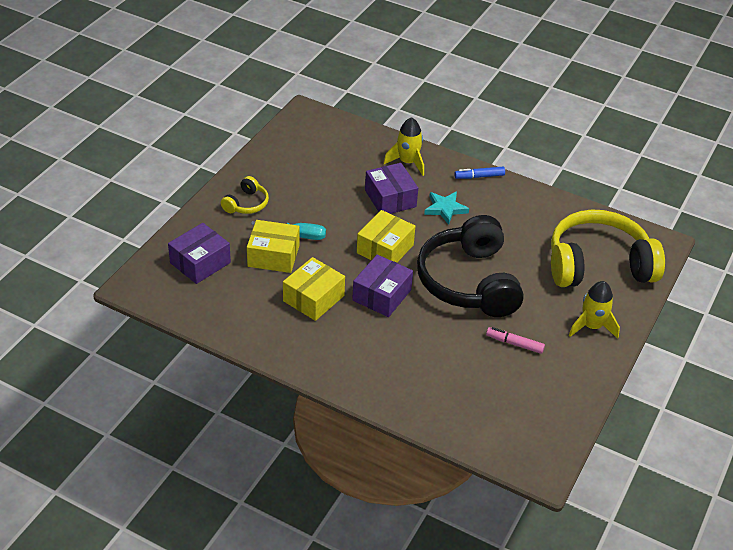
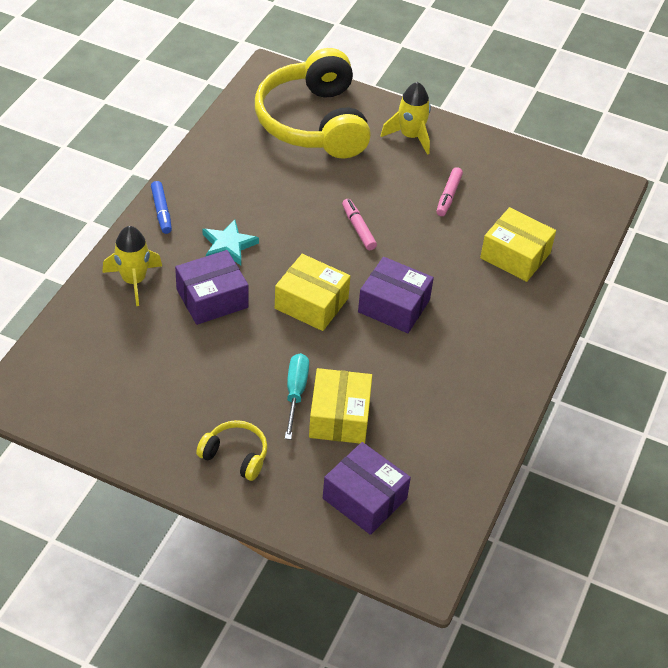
camera: 95 degrees left, 5 degrees up
yellow box [283,257,345,321] -> yellow box moved to [480,207,556,282]
black headphones [417,215,524,317] -> pink marker [342,199,377,250]

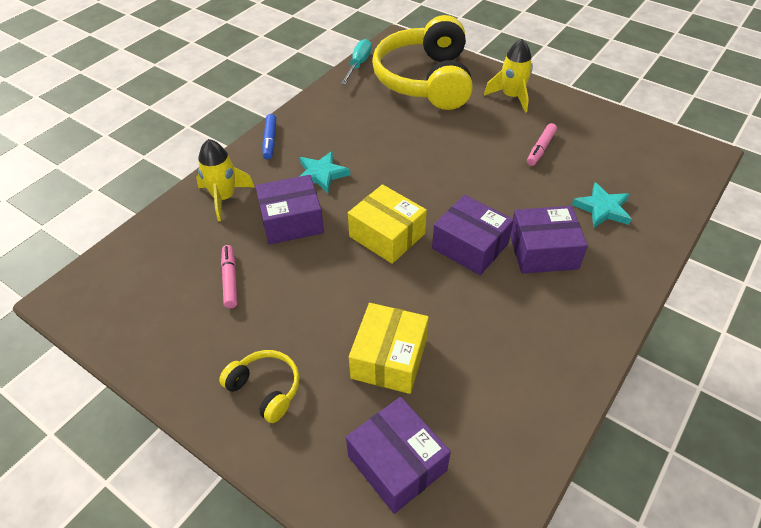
camera: 15 degrees right, 0 degrees up
turquoise screwdriver [285,353,309,440] -> turquoise screwdriver moved to [341,39,372,85]
pink marker [342,199,377,250] -> pink marker moved to [221,245,237,308]
yellow box [480,207,556,282] -> turquoise star [572,182,631,228]
none -> purple box [510,206,588,274]

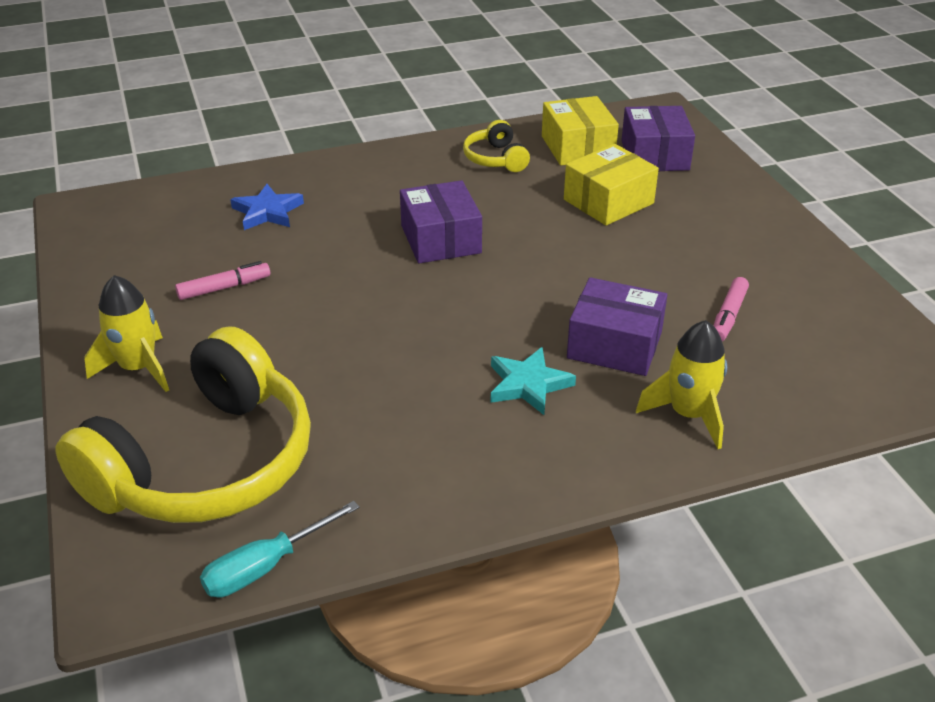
camera: 145 degrees left, 10 degrees down
yellow headphones [219,350,300,423] -> yellow headphones moved to [463,120,530,172]
blue marker [263,114,276,159] -> none
yellow box [348,184,427,264] -> yellow box moved to [542,96,619,166]
purple box [510,206,588,274] -> none
turquoise star [572,182,631,228] -> blue star [230,184,304,230]

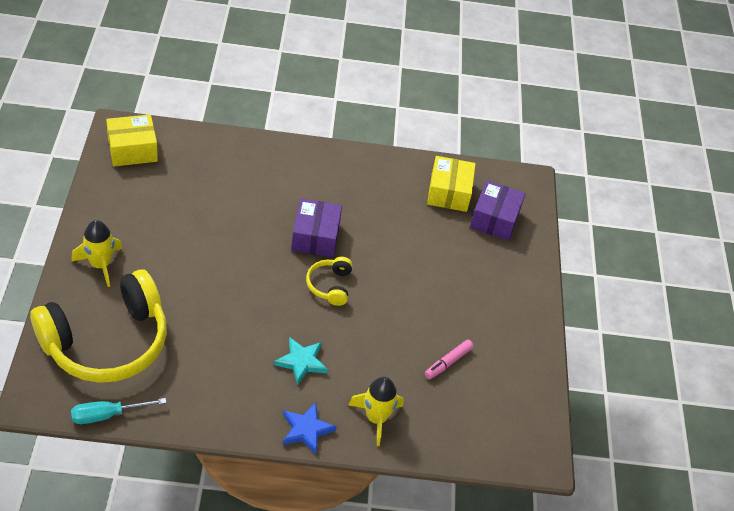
camera: 15 degrees right, 10 degrees up
pink marker [175,261,270,300] -> none
blue star [230,184,304,230] -> blue star moved to [283,403,337,455]
yellow headphones [463,120,530,172] -> yellow headphones moved to [306,257,353,306]
yellow box [564,144,659,226] -> yellow box moved to [106,114,158,166]
purple box [567,277,667,376] -> none

